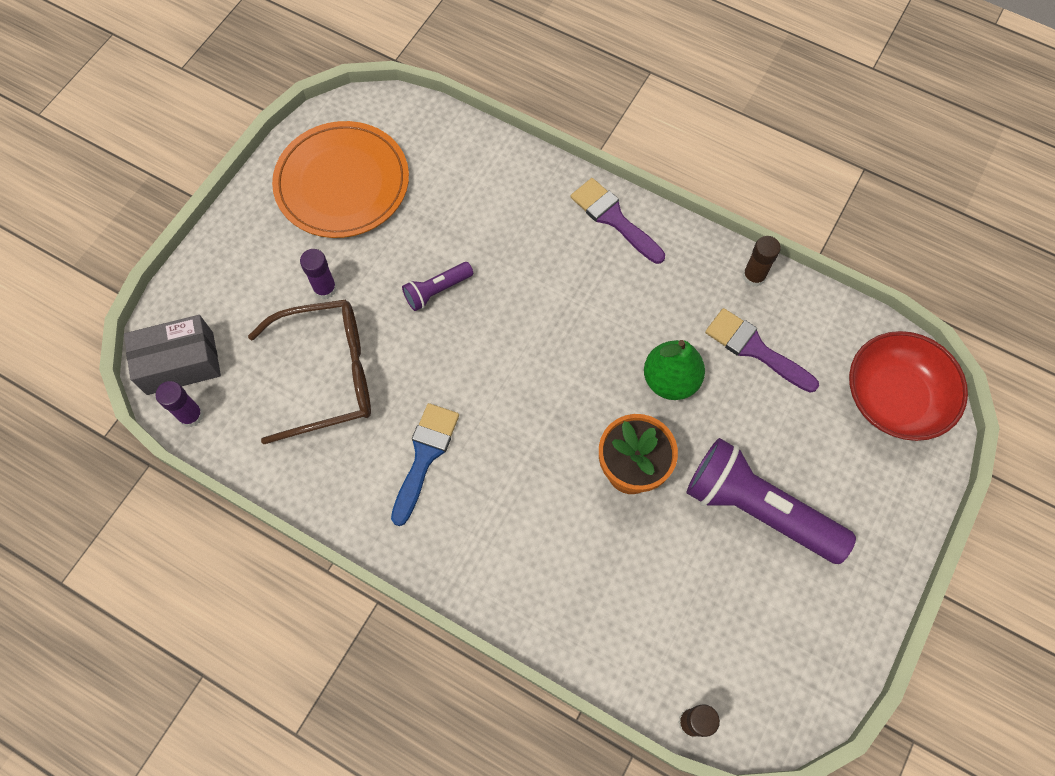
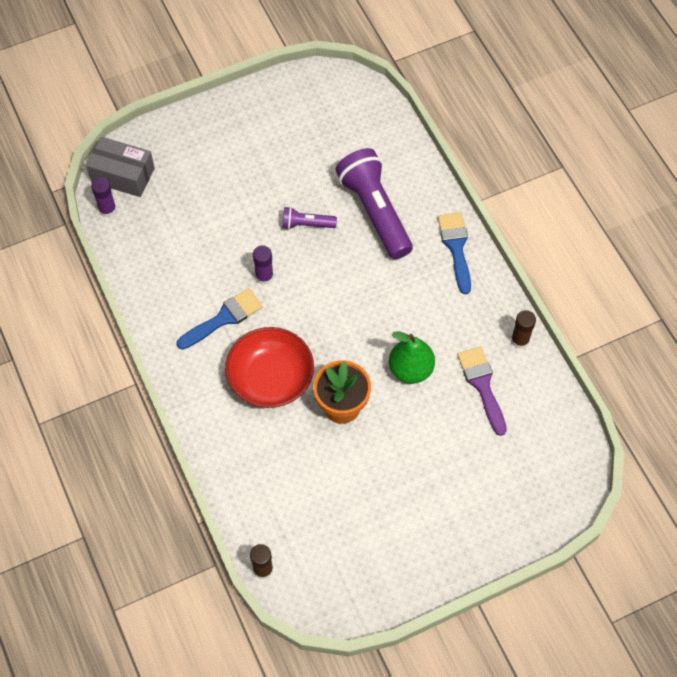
camera: 35 degrees right, 5 degrees down
brown glasses [248,299,371,444] -> none
orange plate [272,121,409,238] -> none
purple glue stick [300,249,337,299] -> purple glue stick moved to [253,245,274,285]
purple brush [571,178,665,264] -> blue brush [438,212,471,295]
purple flashlight [687,438,856,564] -> purple flashlight moved to [335,148,413,259]
red bowl [849,331,968,441] -> red bowl moved to [225,327,314,408]

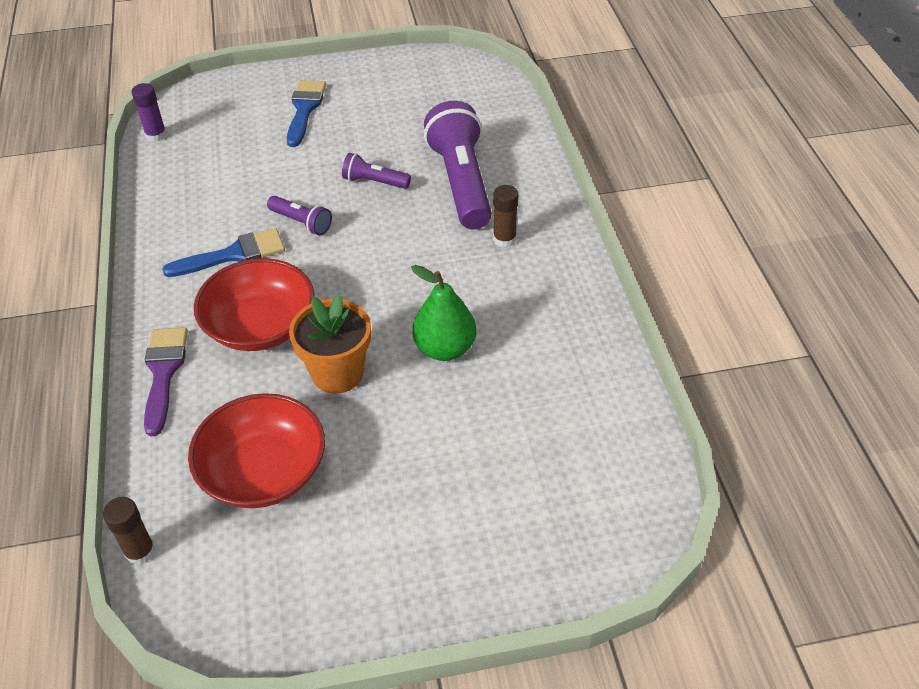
camera: 15 degrees right, 15 degrees down
grey box [86,137,155,197] -> none
purple glue stick [253,245,274,285] -> purple flashlight [267,196,332,235]
blue brush [438,212,471,295] -> blue brush moved to [286,80,326,147]
purple brush [457,347,507,436] -> purple brush moved to [144,327,188,436]
brown glue stick [511,310,536,349] -> brown glue stick moved to [493,185,519,247]
none -> red bowl [188,393,325,508]

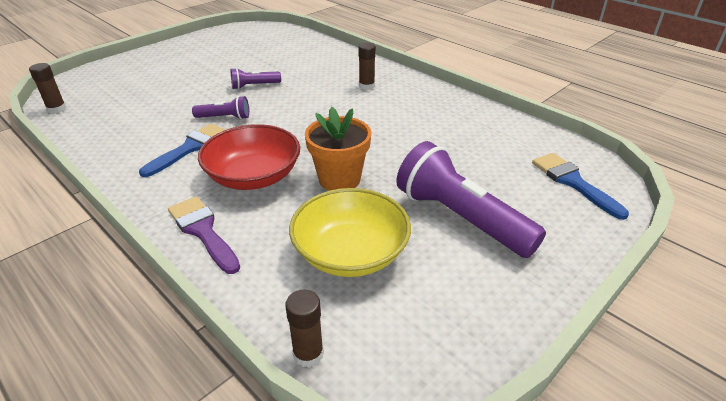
camera: 35 degrees left, 10 degrees down
purple glue stick [132,83,167,142] -> brown glue stick [29,63,66,113]
red bowl [188,393,325,508] -> yellow bowl [289,188,411,277]
blue brush [286,80,326,147] -> blue brush moved to [532,153,629,220]
green pear [411,265,476,361] -> none
purple flashlight [424,101,492,229] -> purple flashlight moved to [396,141,546,258]

